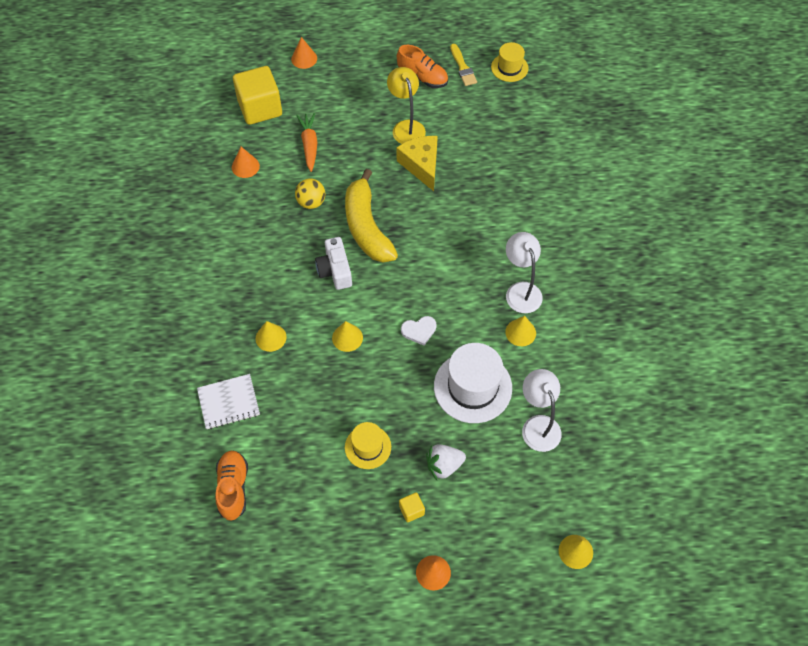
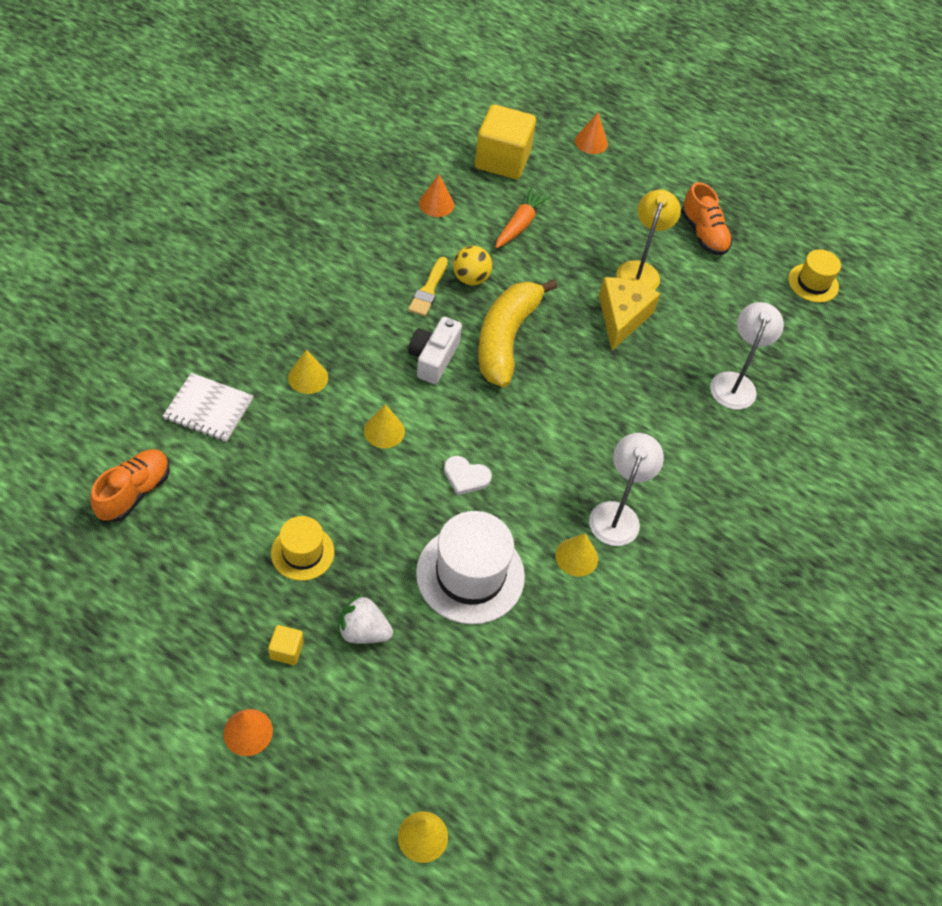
camera: 30 degrees right, 5 degrees down
yellow brush [450,44,477,86] -> yellow brush moved to [408,257,448,316]
white lamp [522,369,562,452] -> white lamp moved to [710,302,784,410]

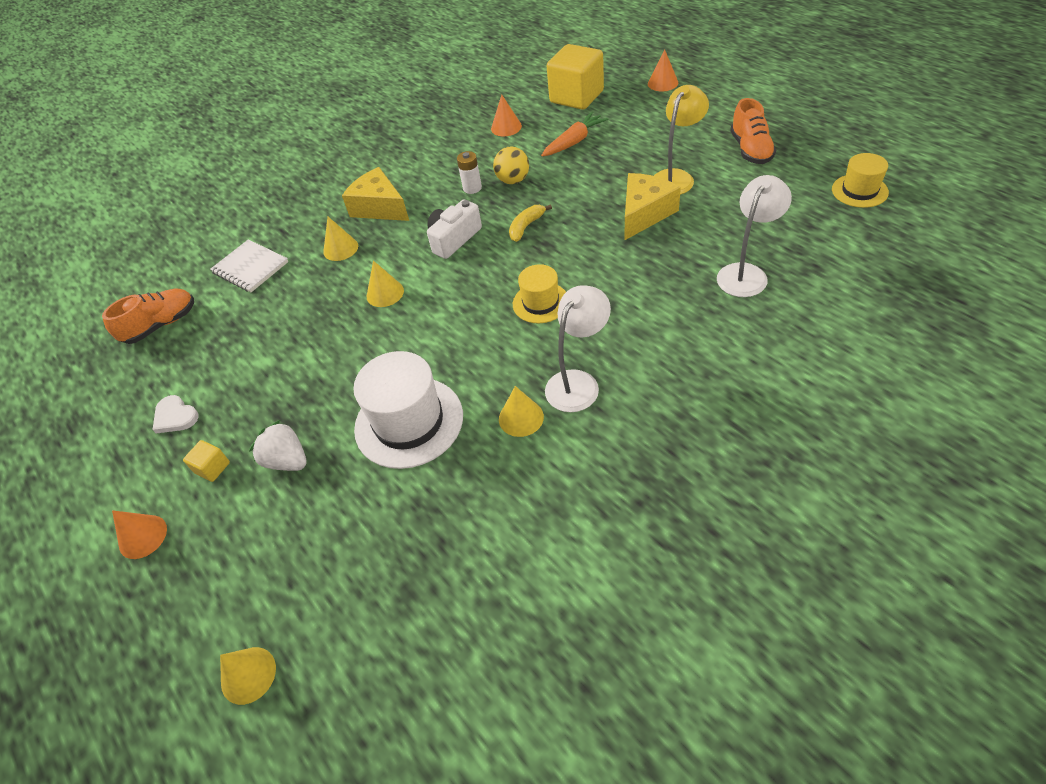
camera: 30 degrees right, 5 degrees down
yellow hat [271,516,334,581] -> yellow hat moved to [513,264,566,323]
yellow brush [408,257,448,316] -> white battery [457,151,482,194]
white heart [444,456,492,495] -> white heart moved to [153,395,199,433]
yellow banana [478,279,558,387] -> yellow banana [509,204,552,242], size x0.44
none -> yellow cheese [342,167,409,221]

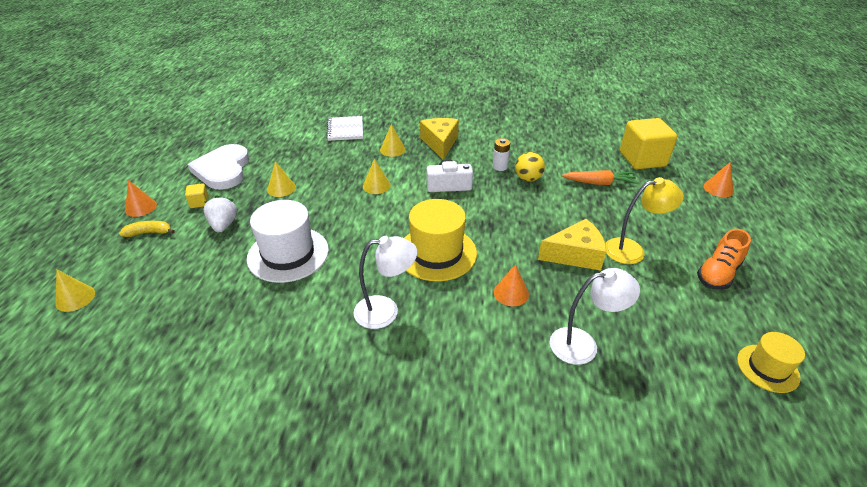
camera: 40 degrees right, 10 degrees down
orange shoe [102,289,194,344] -> none
white heart [153,395,199,433] -> white heart [188,144,249,190], size x2.13
orange cone [491,94,522,136] -> orange cone moved to [494,264,529,306]
yellow cone [499,386,544,437] -> yellow cone moved to [267,161,296,197]
yellow banana [509,204,552,242] -> yellow banana moved to [119,221,175,237]
yellow hat [513,264,566,323] -> yellow hat [404,199,477,281], size x1.73

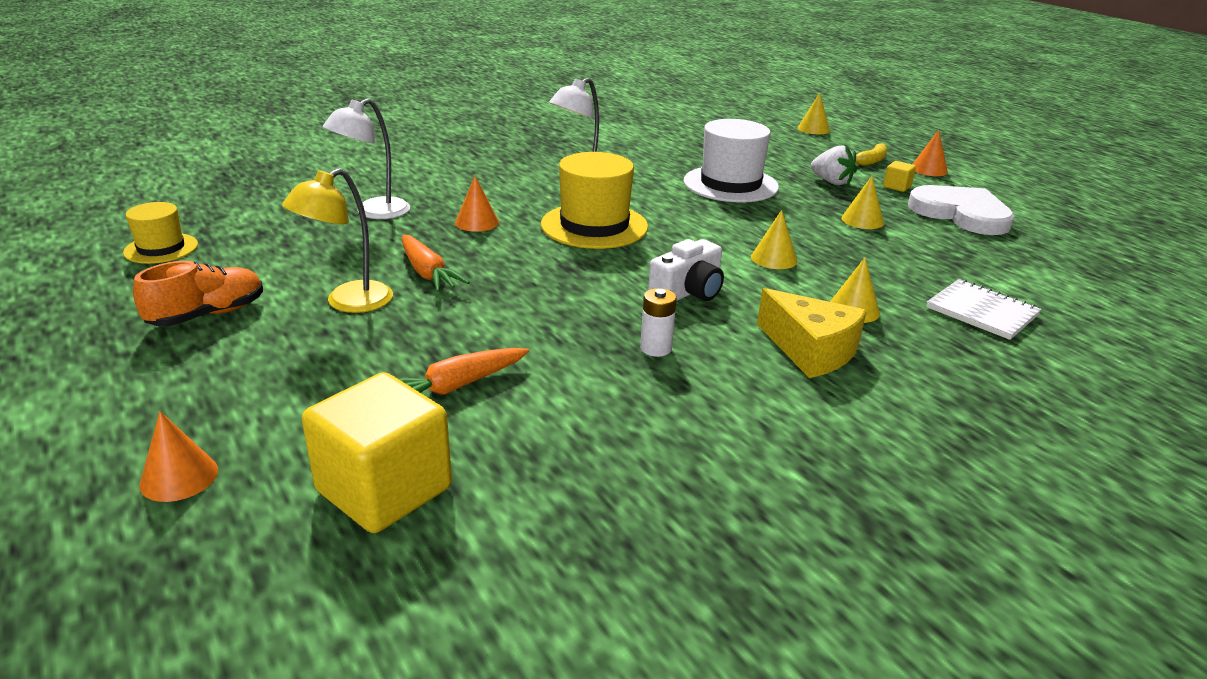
camera: 140 degrees right, 10 degrees down
yellow ball [515,152,545,182] -> none
yellow cheese [538,219,607,271] -> orange carrot [402,235,470,292]
orange shoe [697,229,751,290] -> orange shoe turned 45 degrees clockwise [133,261,263,327]

